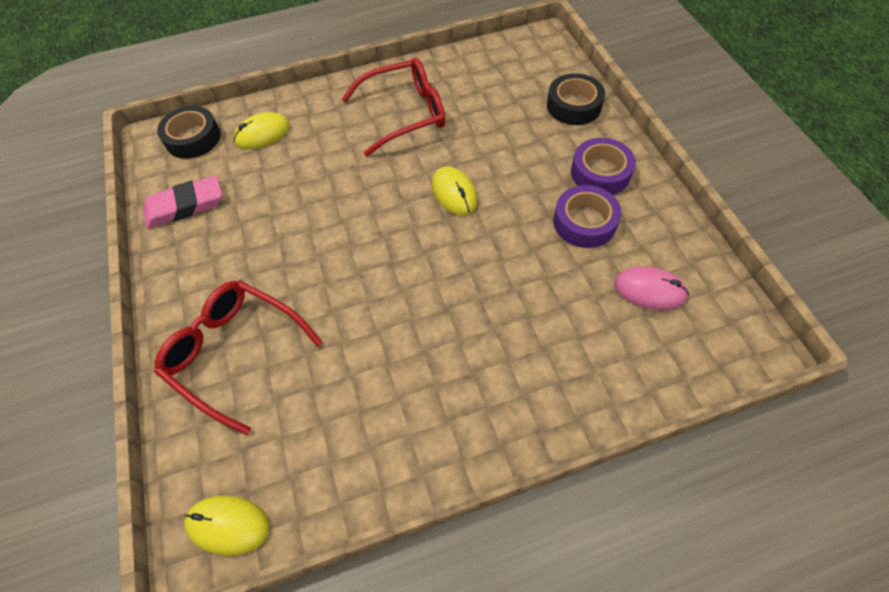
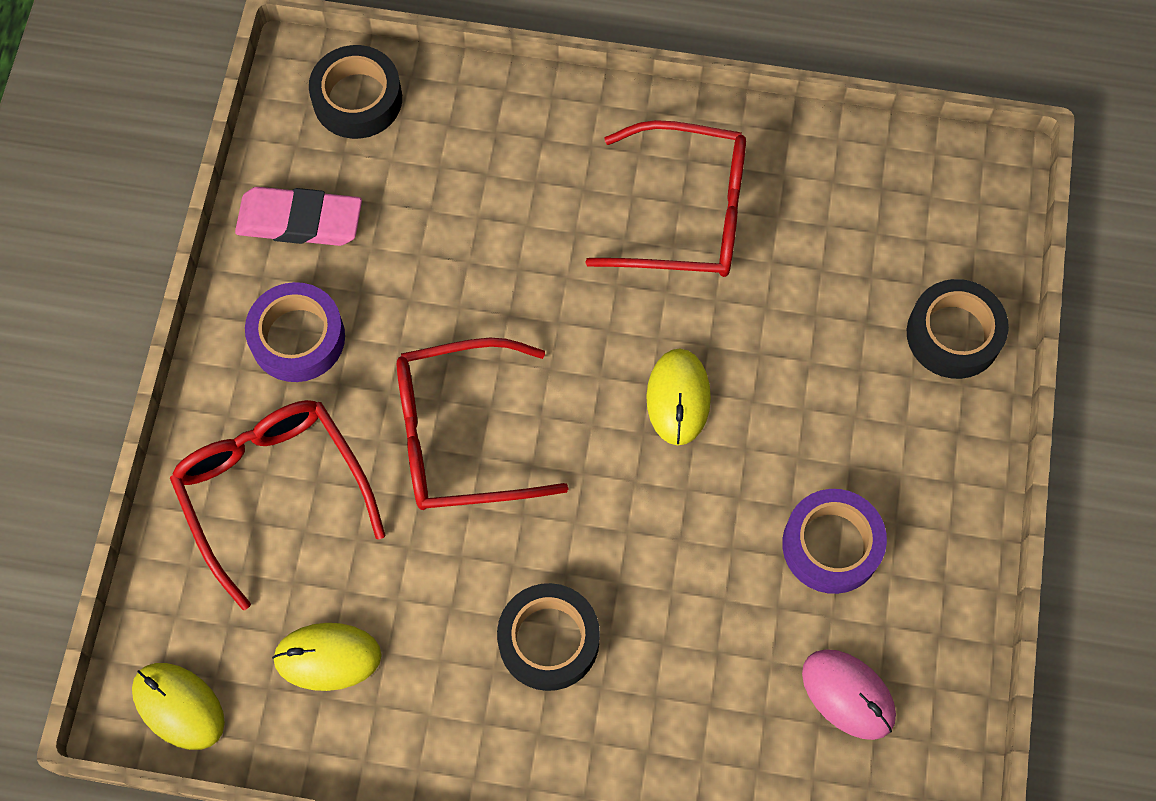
camera: 25 degrees right, 10 degrees up
yellow mouse [233,112,290,149] -> yellow mouse moved to [272,623,382,691]
purple tape [571,138,636,195] -> purple tape moved to [245,282,345,382]
none -> red glasses [397,338,569,510]
none -> black tape [497,583,600,691]

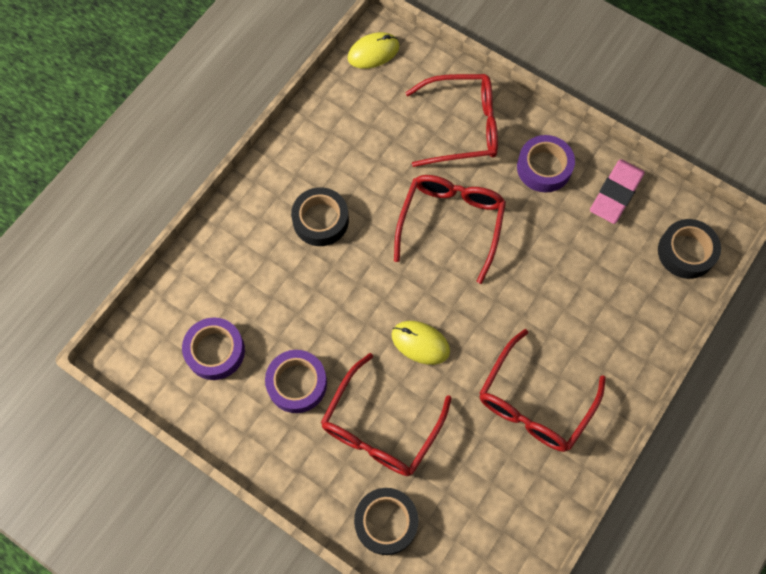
camera: 115 degrees right, 0 degrees up
yellow mouse [272,623,382,691] -> none
pink mouse [802,649,896,740] -> purple tape [182,317,245,380]
none -> red glasses [321,353,452,476]

